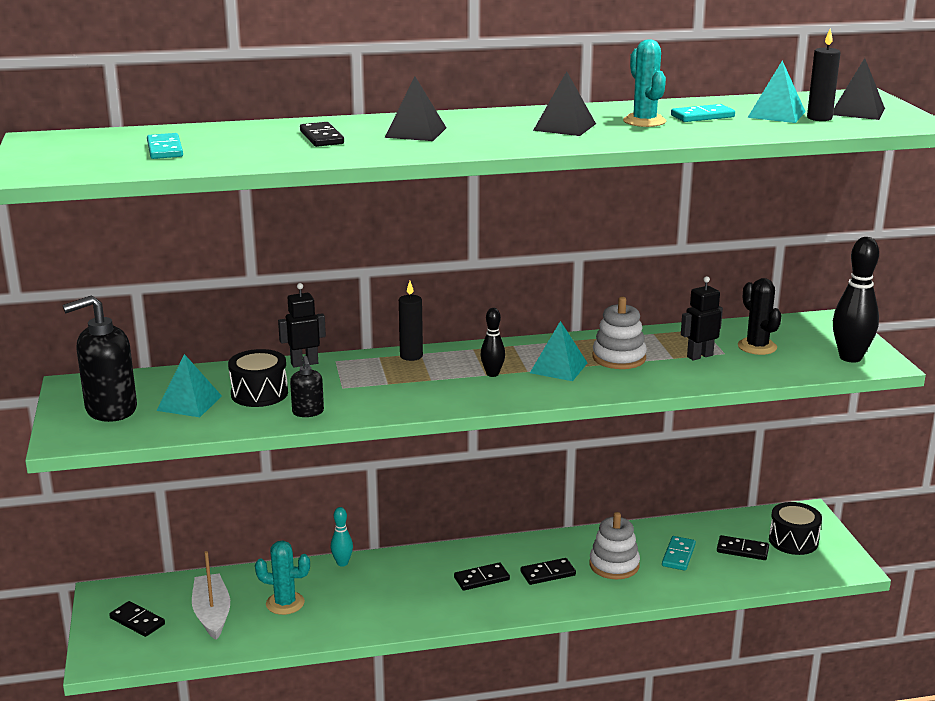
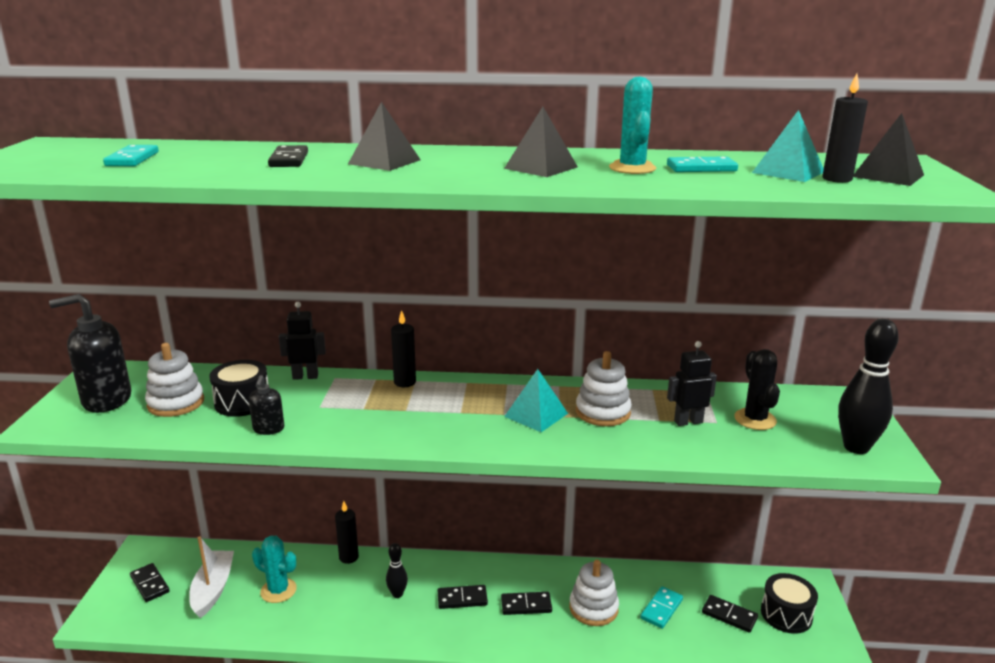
camera: 15 degrees right, 0 degrees up
turquoise pyramid [156,354,222,417] -> white stacking toy [145,343,204,417]
turquoise bowling pin [331,507,353,567] -> black candle [335,501,359,564]
black bowling pin [481,308,505,377] -> black bowling pin moved to [386,543,408,598]

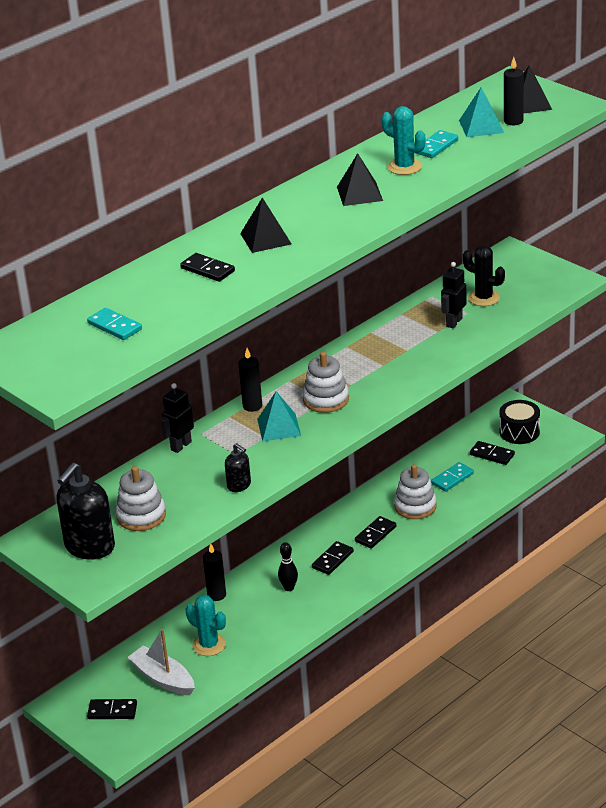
camera: 45 degrees left, 10 degrees up
black drum [209,360,268,417] -> none
turquoise cactus [252,535,297,603] -> turquoise cactus turned 60 degrees clockwise [186,595,226,656]
turquoise pyramid [504,369,568,432] -> turquoise pyramid moved to [257,392,301,441]
white stacking toy [576,351,632,426] -> white stacking toy moved to [303,352,349,413]
turquoise domino [641,586,683,629] -> turquoise domino turned 60 degrees clockwise [431,462,474,492]
black domino [702,595,758,633] -> black domino turned 45 degrees clockwise [470,441,515,465]
black bowling pin [838,319,899,454] -> none

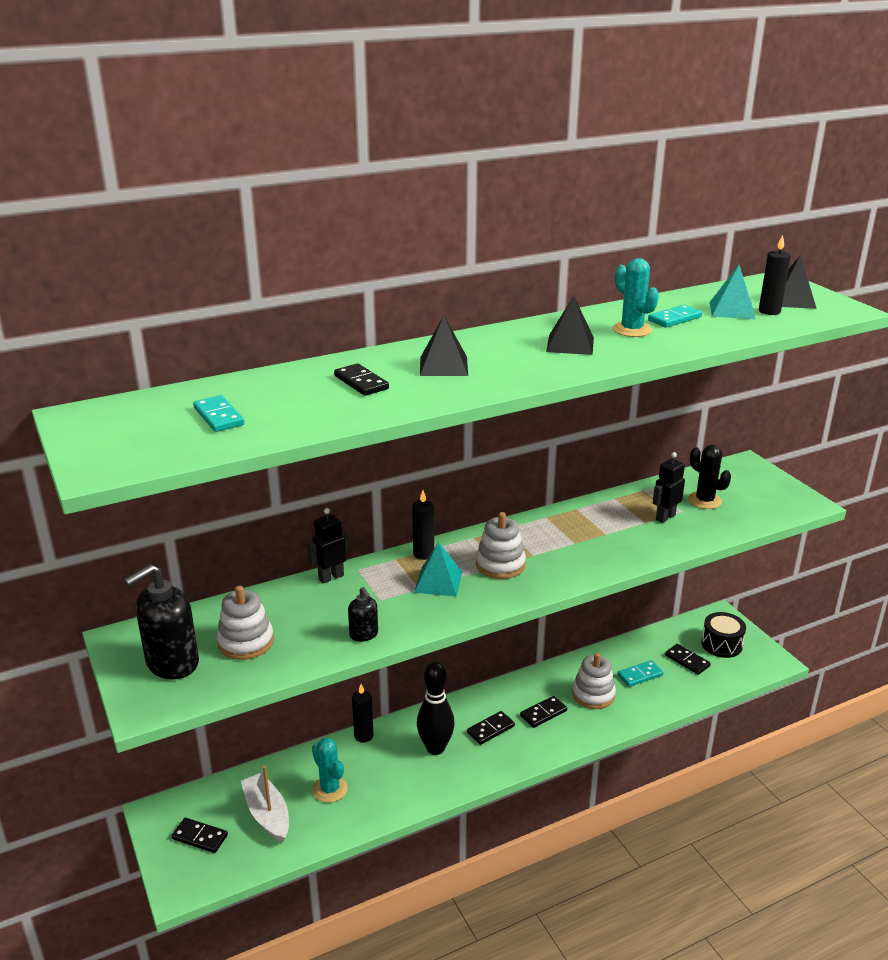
camera: 15 degrees right, 5 degrees down
black bowling pin [278,542,298,591] -> black bowling pin [417,662,455,755], size x1.83

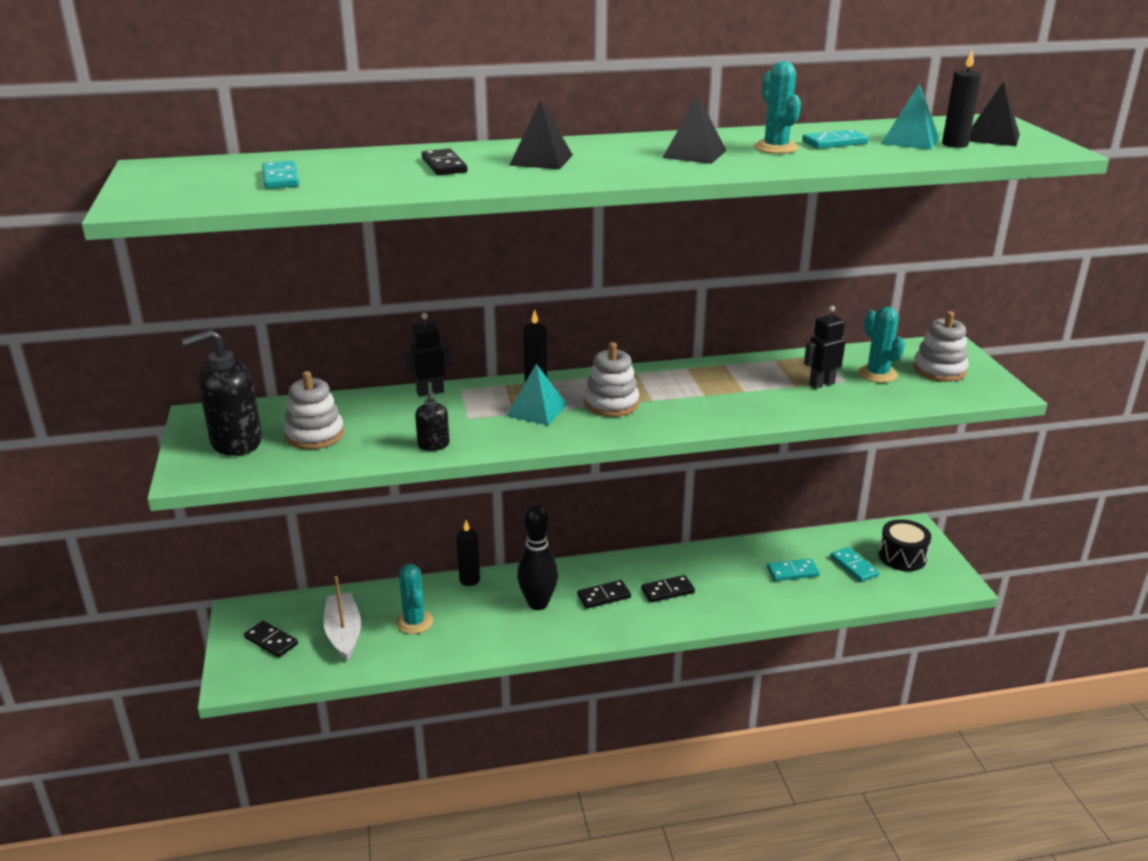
camera: 15 degrees right, 0 degrees up
white stacking toy [572,653,616,709] -> white stacking toy moved to [913,311,968,382]
black domino [665,644,711,675] -> turquoise domino [831,547,879,582]
black cactus [688,445,731,509] -> turquoise cactus [858,307,905,383]

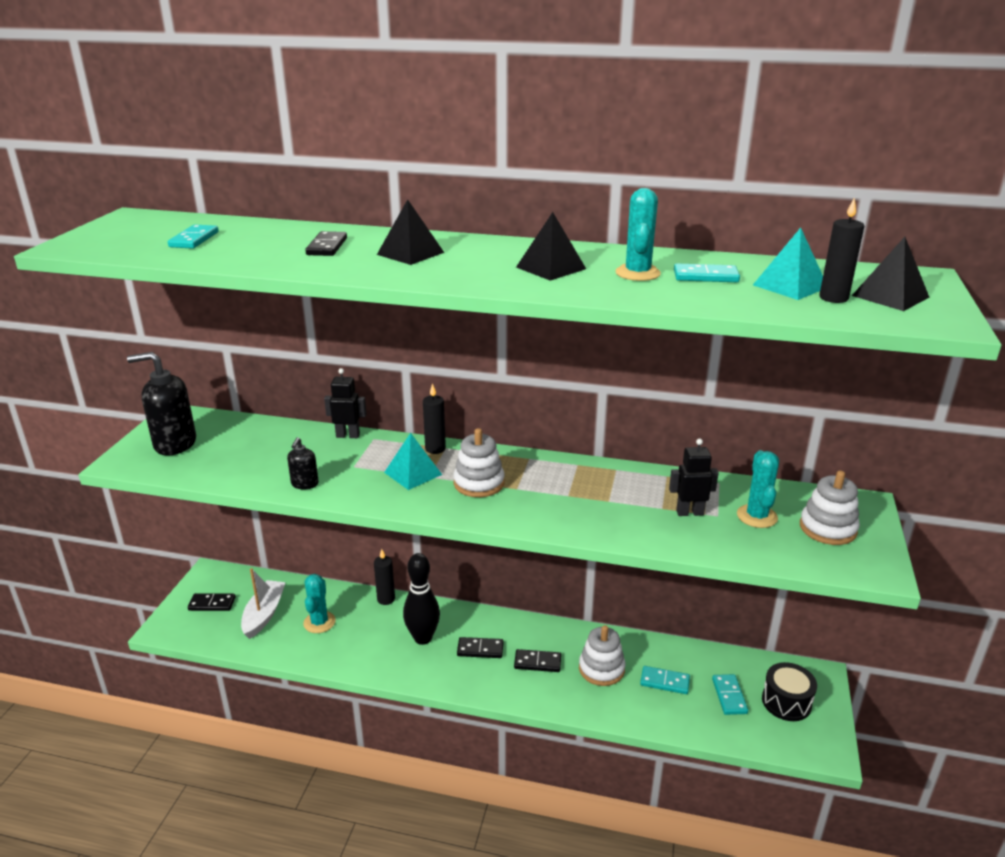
camera: 25 degrees right, 0 degrees up
black domino [244,620,298,657] -> black domino turned 60 degrees counterclockwise [188,593,235,611]
white stacking toy [284,371,344,449] -> white stacking toy moved to [579,625,625,686]

